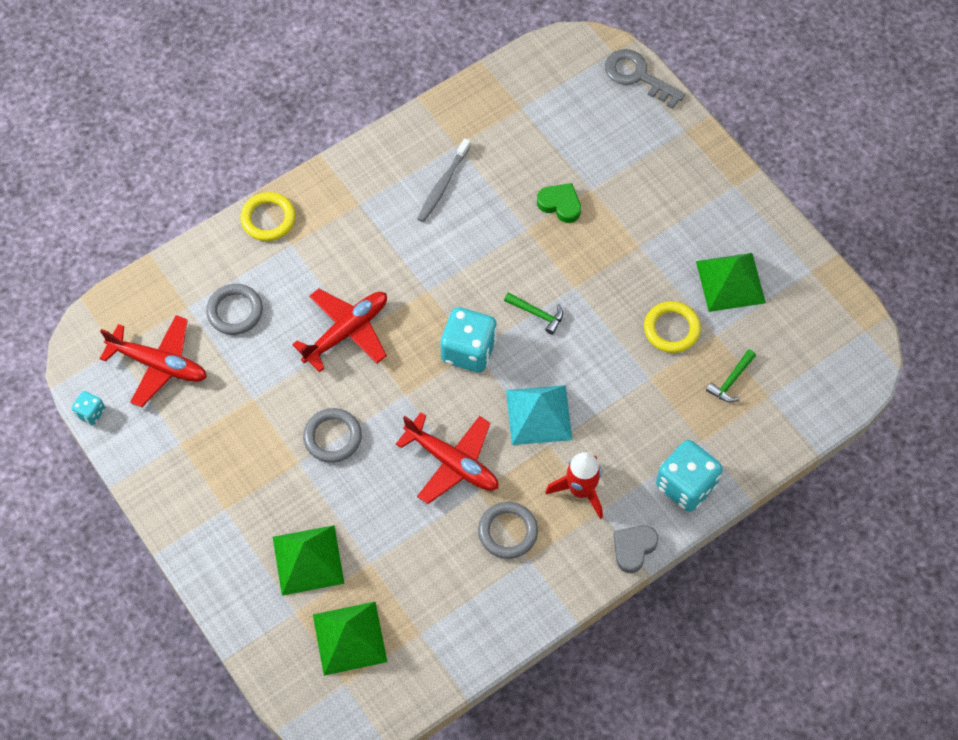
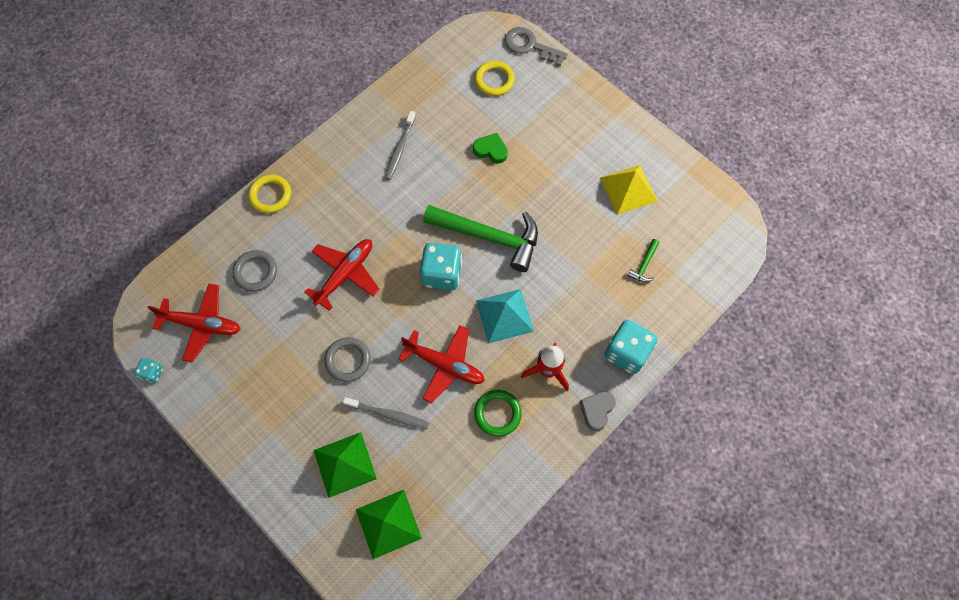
camera: 10 degrees left, 5 degrees up
grey ring [478,502,538,559] -> green ring [474,390,522,437]
green hammer [504,292,563,335] -> green hammer [423,205,538,272], size x2.44
yellow ring [644,301,701,353] -> yellow ring moved to [475,61,515,96]
green pyramid [696,253,766,312] -> yellow pyramid [600,165,658,215]
none -> grey toothbrush [343,397,429,429]

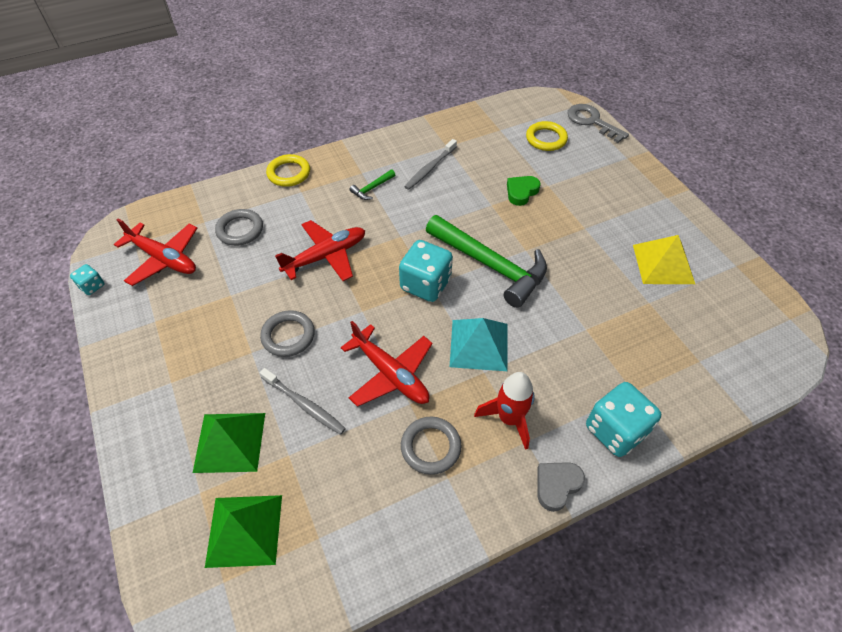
camera: 20 degrees right, 15 degrees down
green heart [473,133,508,164] -> green heart turned 90 degrees counterclockwise [507,176,540,206]
green ring [474,390,522,437] -> grey ring [401,417,461,475]
green hammer [628,239,659,282] -> green hammer moved to [350,169,395,200]

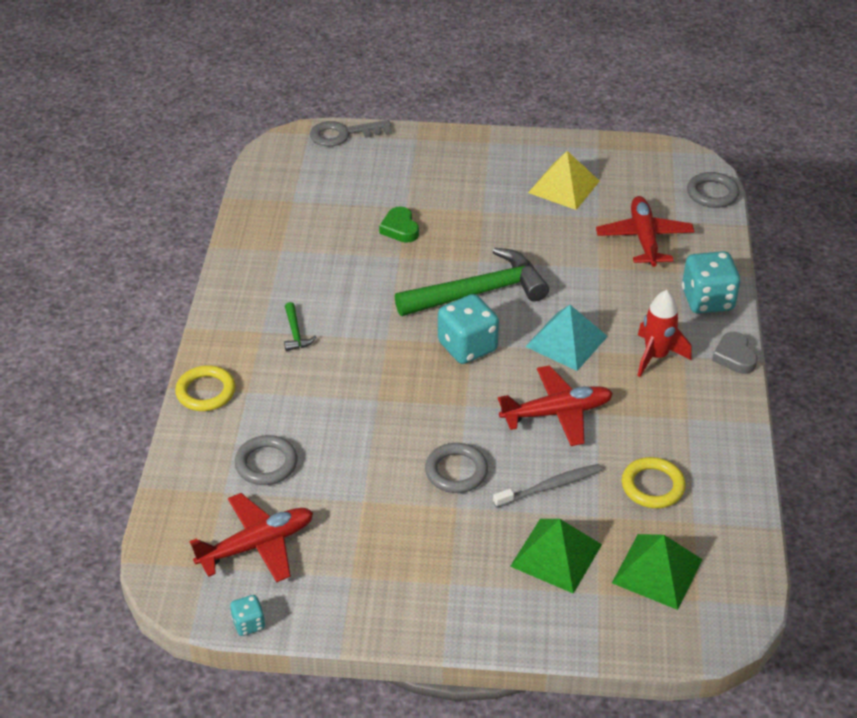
camera: 60 degrees left, 10 degrees down
red plane [275,220,365,281] -> red plane moved to [596,196,694,267]
grey ring [401,417,461,475] -> grey ring moved to [687,172,739,208]
grey toothbrush [404,139,457,190] -> none
yellow ring [526,121,568,151] -> yellow ring moved to [622,457,686,508]

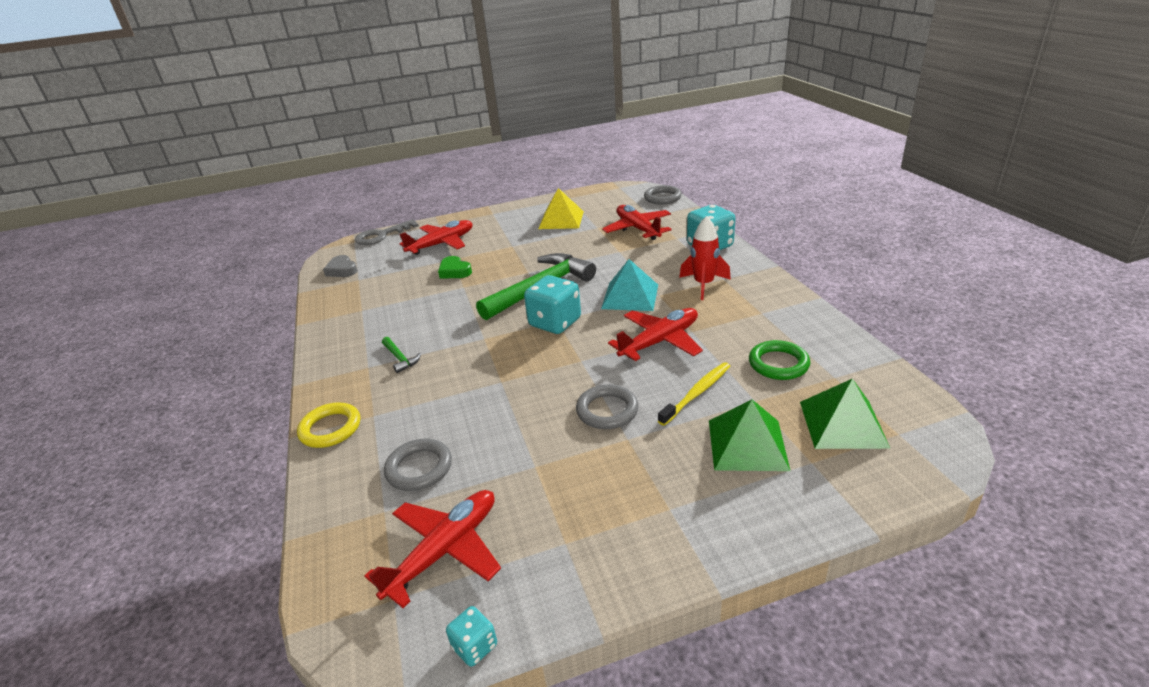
camera: 20 degrees left, 10 degrees down
grey toothbrush [493,464,602,508] -> yellow toothbrush [658,362,730,426]
yellow ring [622,457,686,508] -> green ring [749,340,810,380]
grey heart [712,332,758,374] -> grey heart moved to [323,255,358,277]
none -> red plane [399,220,473,255]

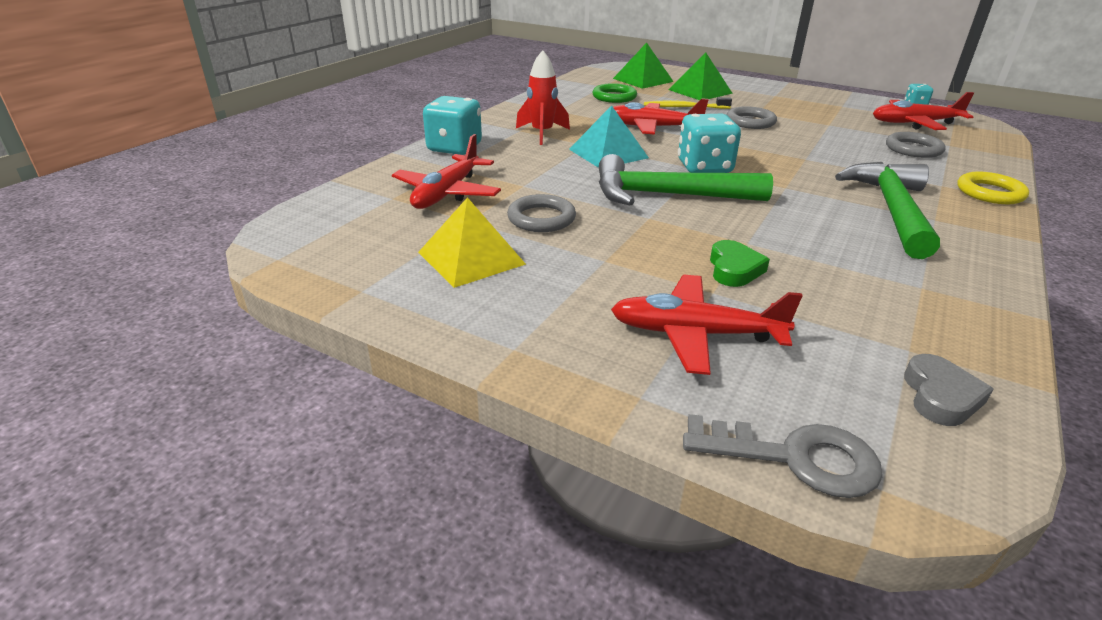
camera: 135 degrees left, 0 degrees up
green hammer [382,337,421,373] -> green hammer [835,162,940,259], size x2.44
grey ring [644,185,682,204] -> grey ring moved to [507,194,576,232]

